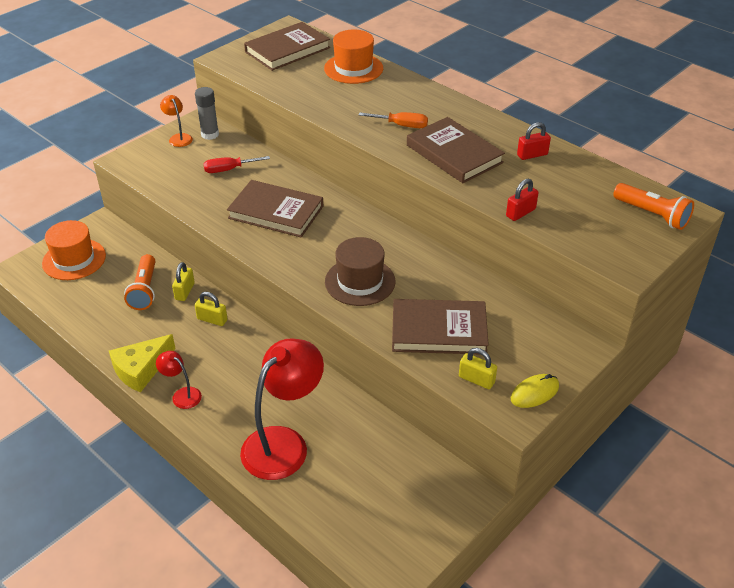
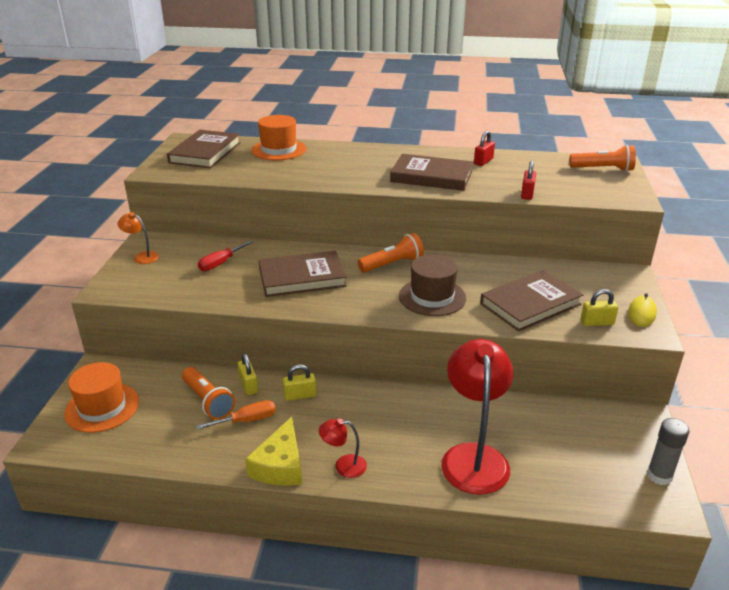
camera: 35 degrees left, 10 degrees down
grey glue stick [195,87,219,140] -> grey glue stick moved to [647,418,690,485]
orange screwdriver [359,112,428,128] -> orange screwdriver moved to [196,400,276,430]
none -> orange flashlight [358,233,424,273]

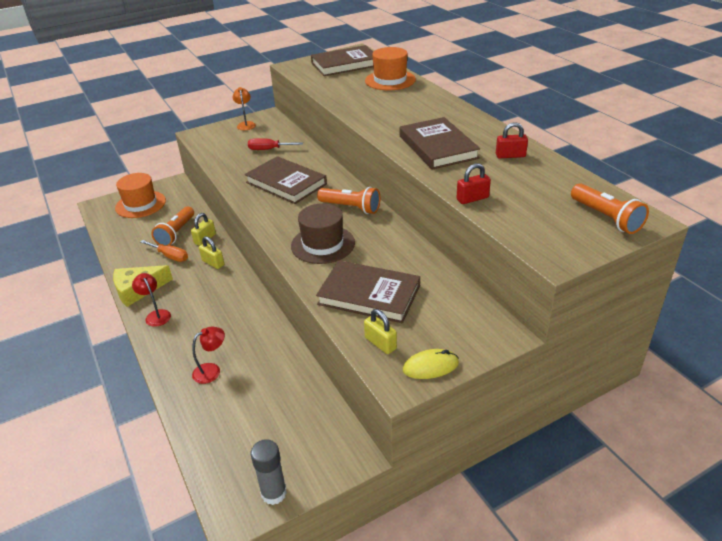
camera: 55 degrees right, 5 degrees up
red lamp [441,339,513,495] -> red lamp [192,326,225,384], size x0.46

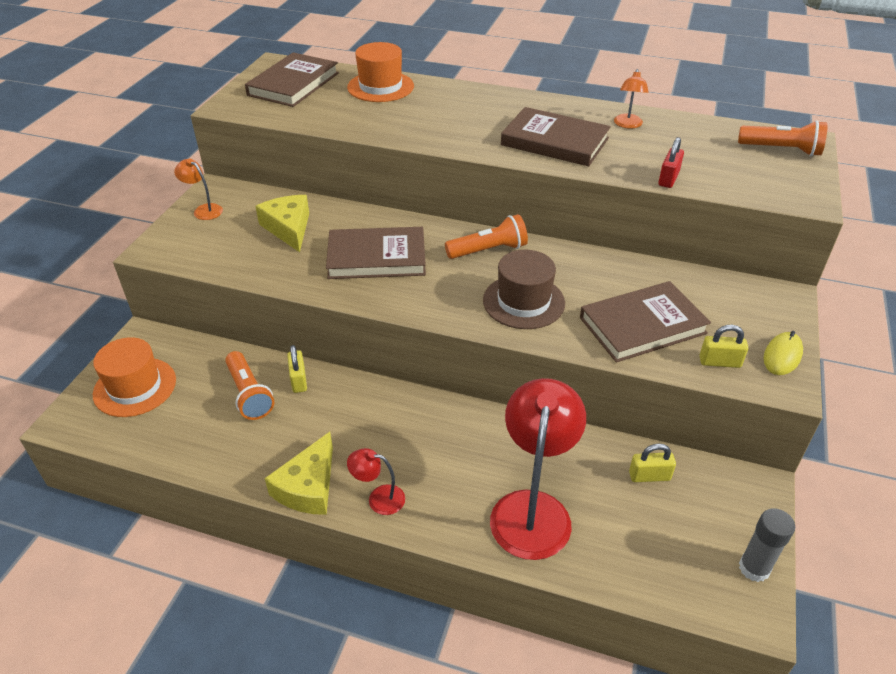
camera: 45 degrees left, 5 degrees up
orange screwdriver [141,240,188,262] -> none
red lamp [192,326,225,384] -> red lamp [490,378,586,560], size x2.17
yellow padlock [199,236,224,269] -> yellow padlock moved to [629,444,676,482]
red screwdriver [248,138,303,150] -> yellow cheese [255,195,309,252]
red padlock [496,122,528,159] -> orange lamp [614,69,649,129]

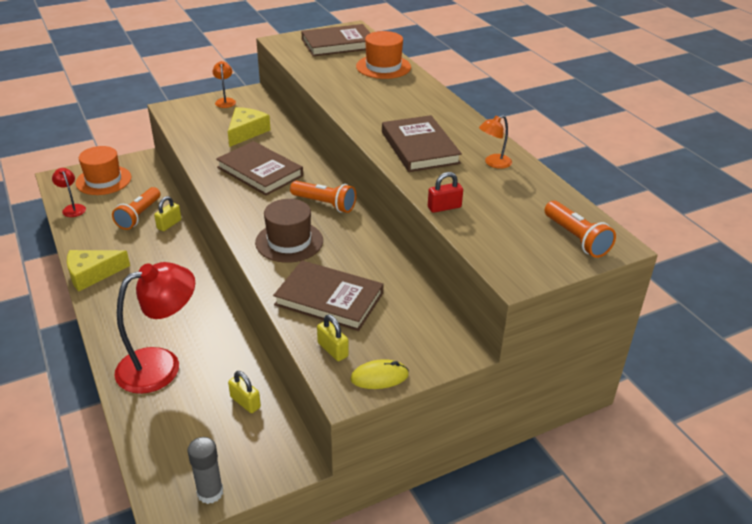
camera: 45 degrees right, 5 degrees down
red lamp [347,448,405,515] -> red lamp moved to [52,168,86,217]

